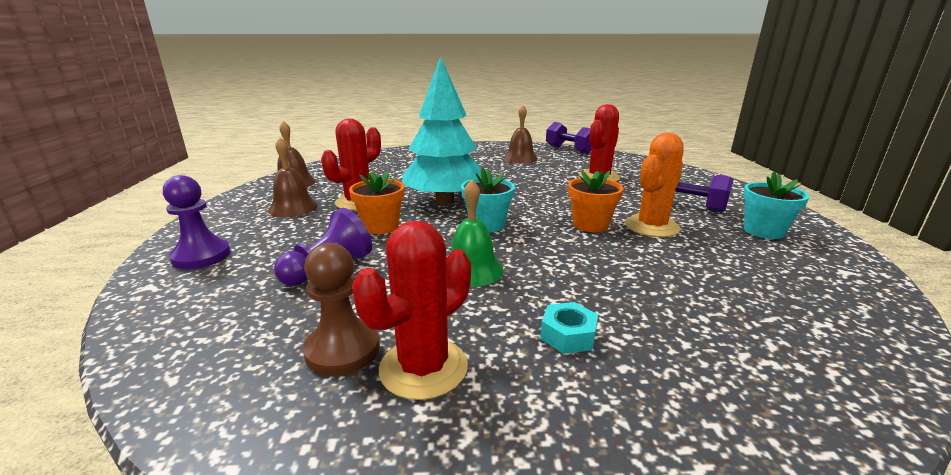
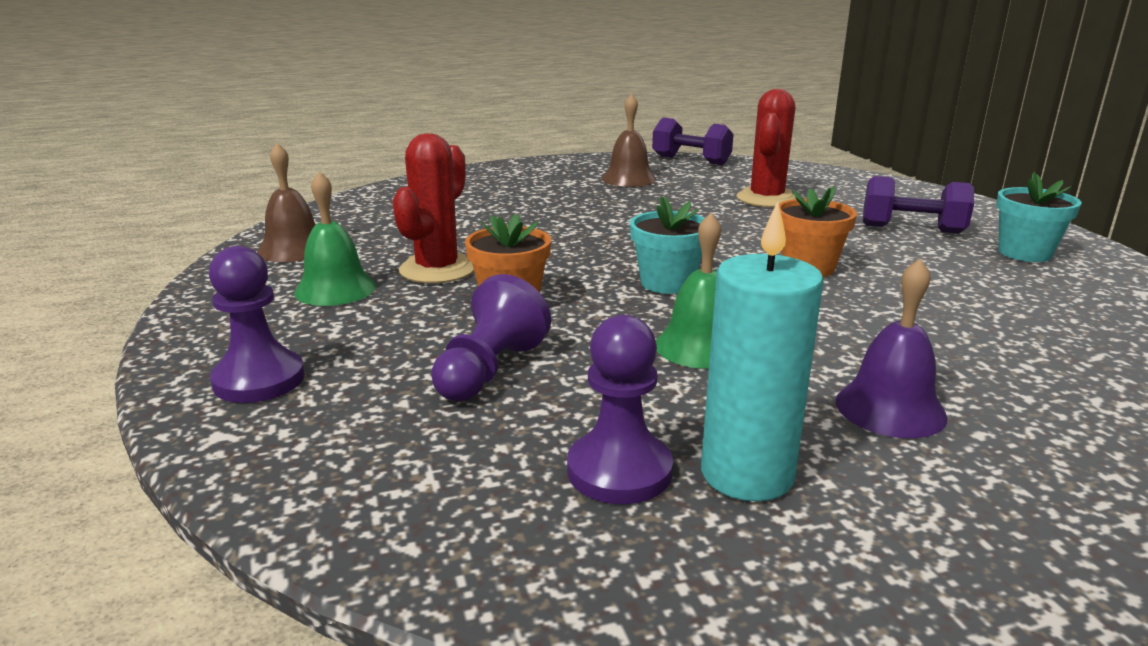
camera: 15 degrees left, 0 degrees up
brown bell [268,137,318,217] -> green bell [294,171,376,306]
brown pawn [303,243,380,376] -> purple pawn [567,315,673,504]
red cactus [352,220,471,400] -> turquoise candle [701,202,824,501]
turquoise tree [402,56,481,205] -> none
turquoise nut [540,302,598,354] -> purple bell [836,259,948,438]
orange cactus [625,133,684,237] -> none

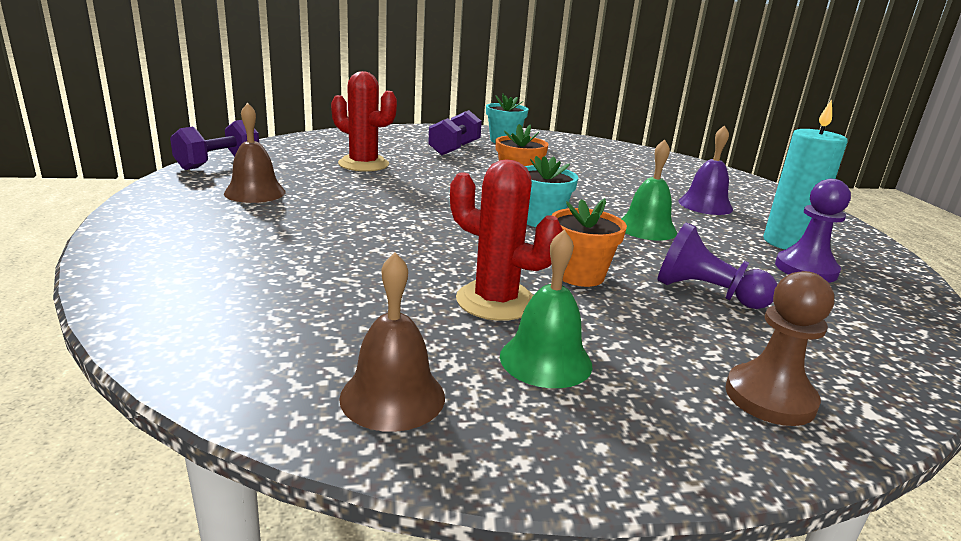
camera: 85 degrees left, 0 degrees up
purple pawn [209,246,305,403] -> brown pawn [726,271,834,426]

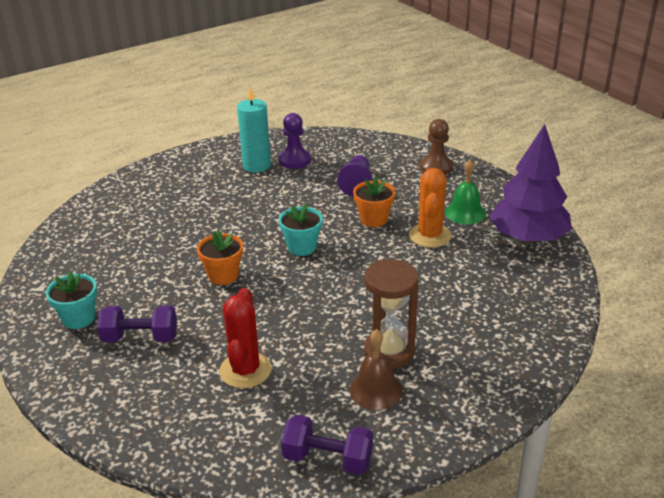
camera: 110 degrees left, 10 degrees up
brown bell [339,252,445,432] -> purple tree [490,124,572,243]
red cactus [450,159,563,321] -> orange cactus [409,168,452,248]
green bell [621,139,677,241] -> none
purple bell [678,125,733,215] -> none
none -> brown hourglass [364,259,419,368]

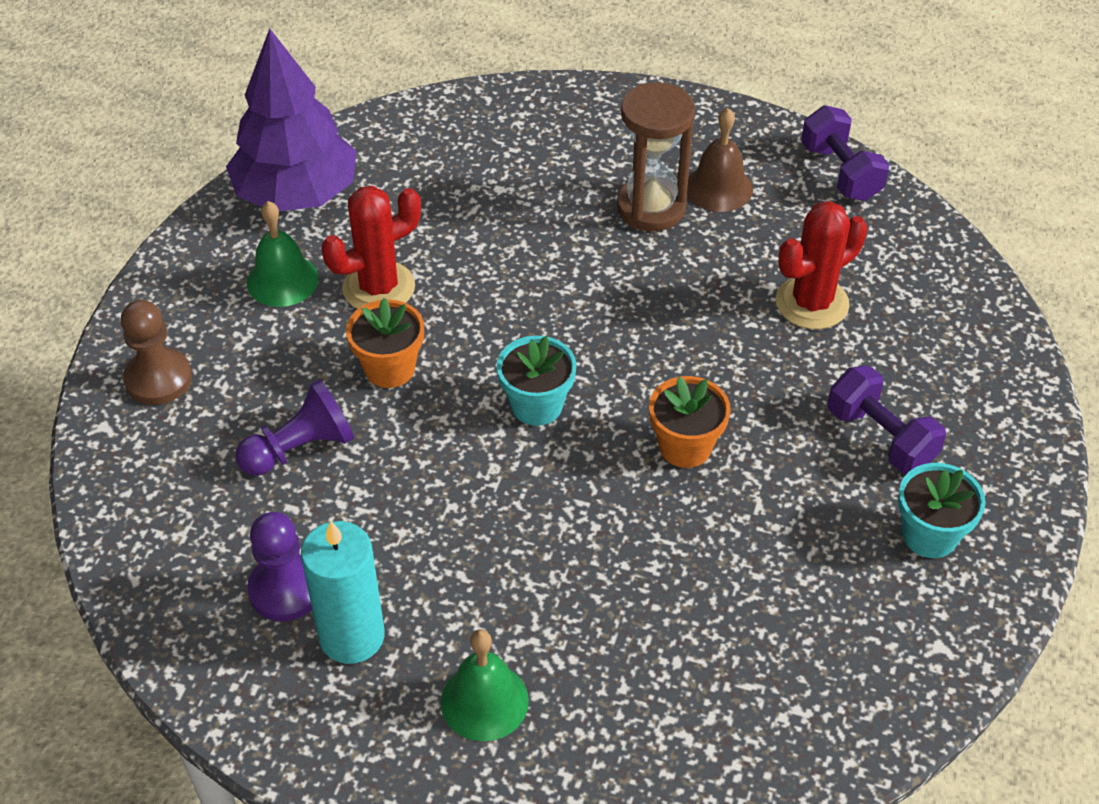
camera: 130 degrees left, 15 degrees up
orange cactus [409,168,452,248] -> red cactus [321,186,421,309]
none -> green bell [441,629,529,742]

